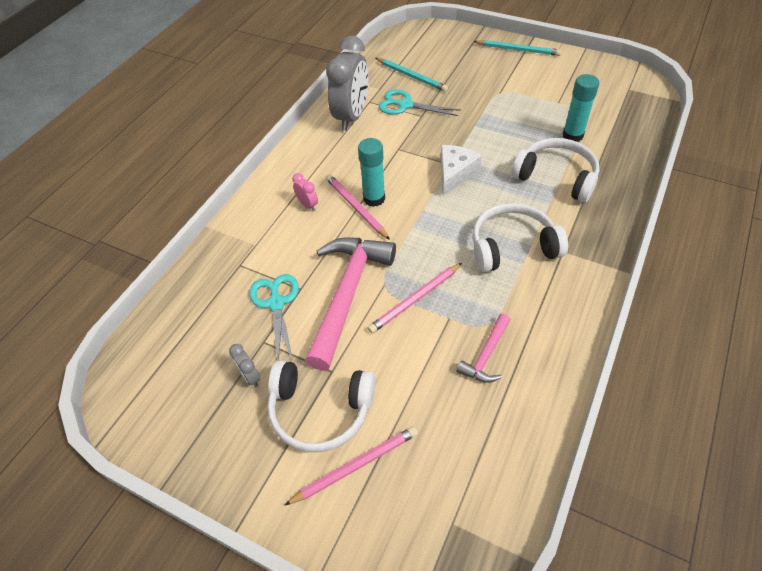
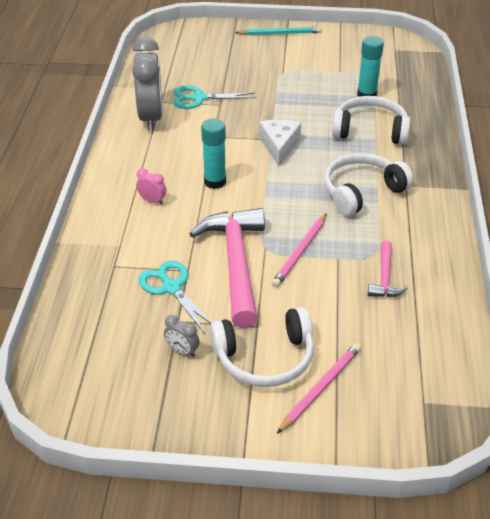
camera: 25 degrees left, 10 degrees down
pink pencil [326,174,390,240] -> none
turquoise pencil [376,58,448,92] -> none

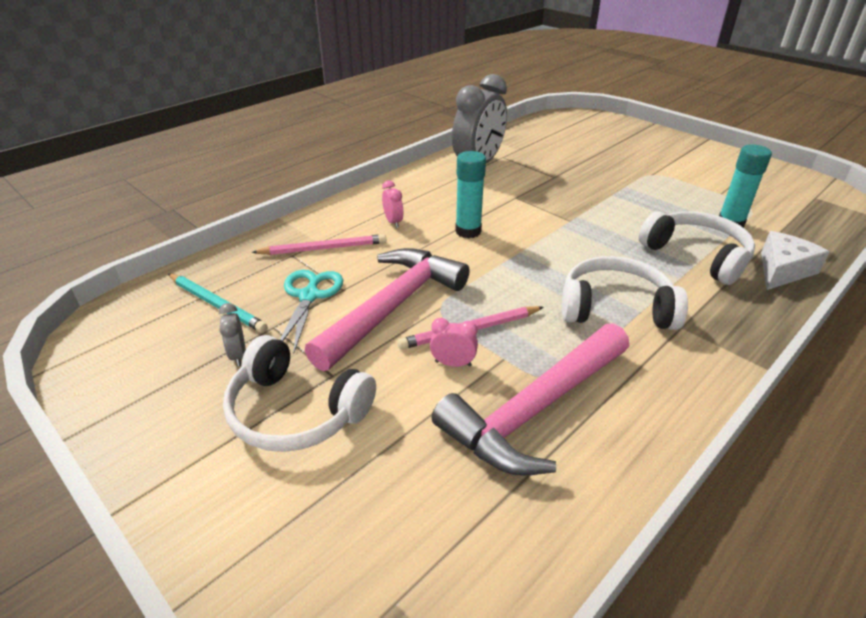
camera: 40 degrees right, 5 degrees down
turquoise scissors [174,86,256,109] -> none
turquoise pencil [235,27,322,35] -> turquoise pencil moved to [168,274,268,333]
white cheese [259,120,301,167] -> white cheese moved to [761,231,830,290]
pink pencil [277,343,361,434] -> pink pencil moved to [252,234,386,255]
pink hammer [368,241,408,297] -> pink hammer [432,323,629,476], size x2.06
none -> pink clock [430,318,478,367]

